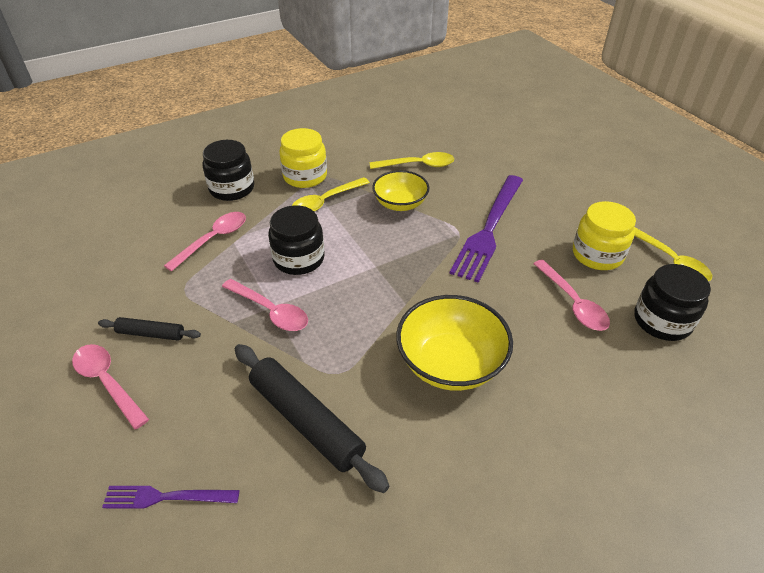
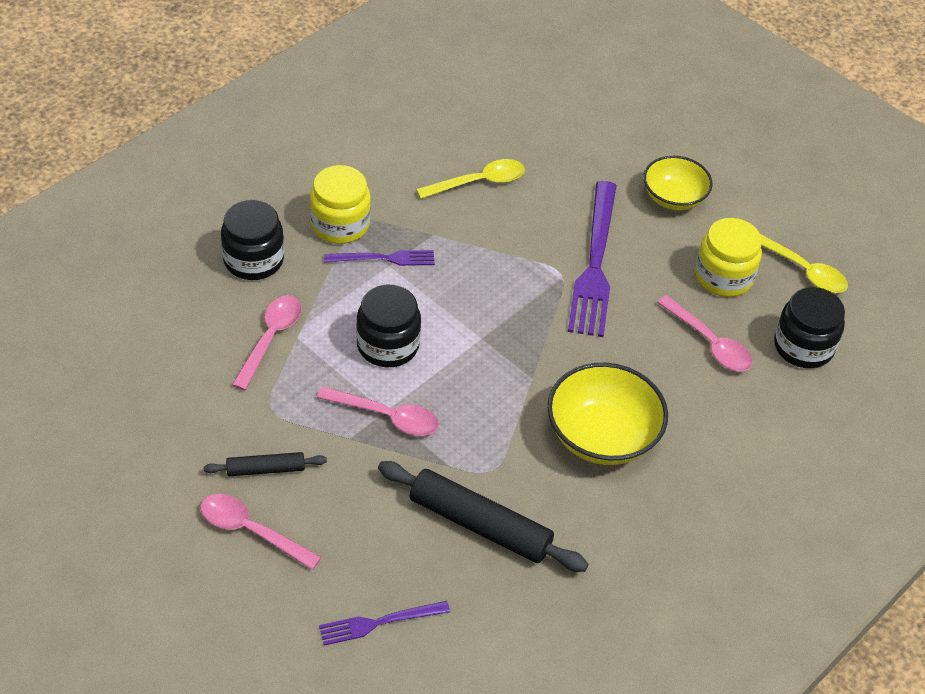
camera: 20 degrees left, 5 degrees up
yellow spoon [292,177,370,212] -> purple fork [324,250,435,266]
yellow bowl [372,170,429,211] -> yellow bowl moved to [643,156,713,210]

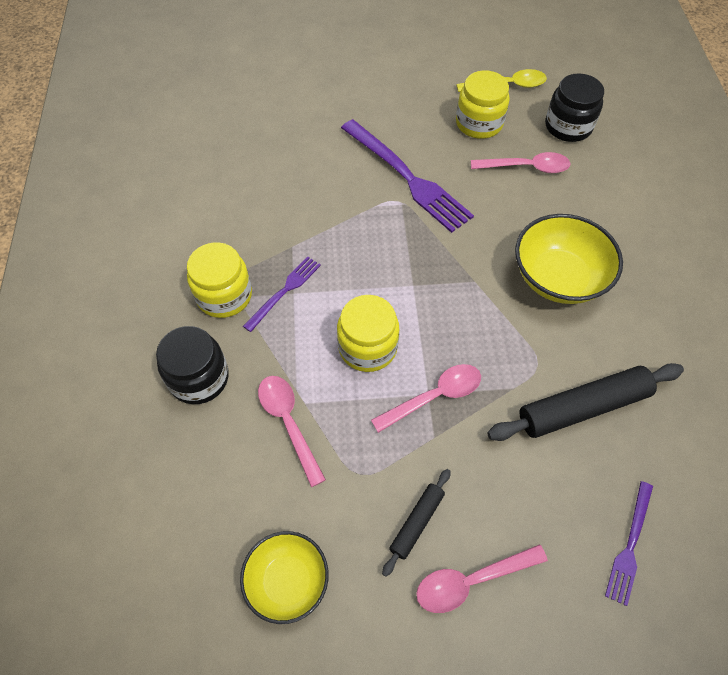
camera: 45 degrees left, 10 degrees up
black jar [356,285,421,367] -> yellow jar [337,295,399,372]
yellow spoon [416,159,525,199] -> none
yellow bowl [643,156,713,210] -> yellow bowl moved to [240,531,329,624]

